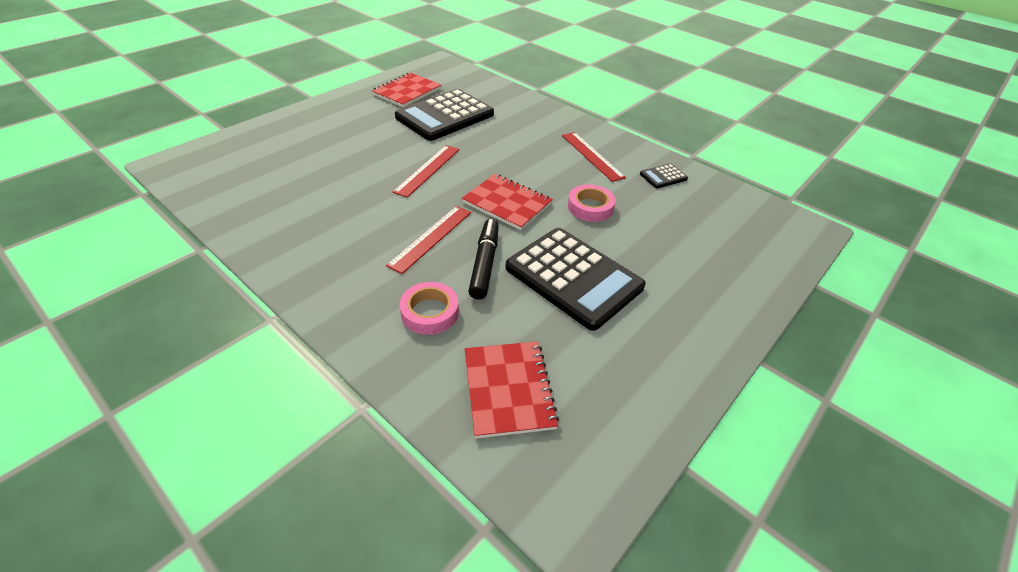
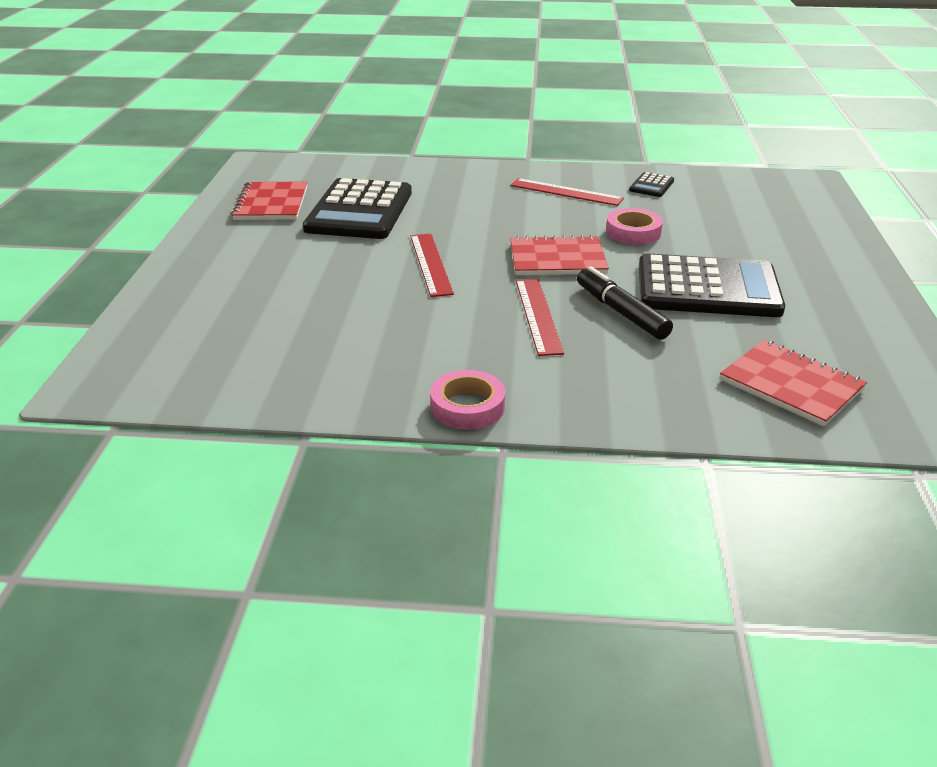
camera: 35 degrees left, 10 degrees down
pink tape [399,282,459,335] -> pink tape moved to [430,370,505,430]

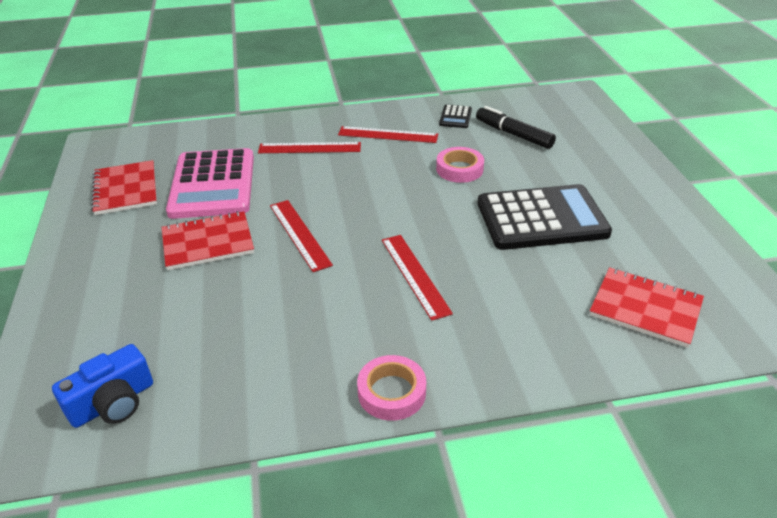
camera: 15 degrees left, 5 degrees up
black calculator [303,178,412,239] -> pink calculator [166,148,254,219]
red notebook [510,235,609,275] -> red notebook moved to [162,211,254,270]
black marker [577,266,673,340] -> black marker moved to [476,106,556,149]
none -> blue camera [52,344,153,428]
none -> red ruler [258,142,361,153]

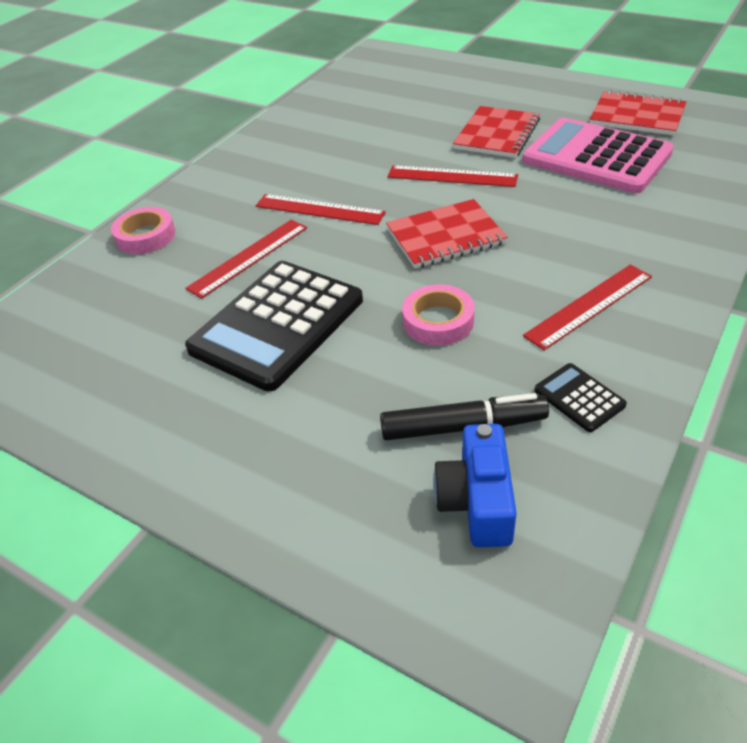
camera: 135 degrees right, 5 degrees up
blue camera [52,344,153,428] -> blue camera moved to [433,424,517,547]
red ruler [258,142,361,153] -> red ruler moved to [185,220,307,299]
pink tape [357,355,426,421] -> pink tape moved to [111,207,176,254]
red notebook [589,267,704,348] -> red notebook moved to [386,199,508,268]

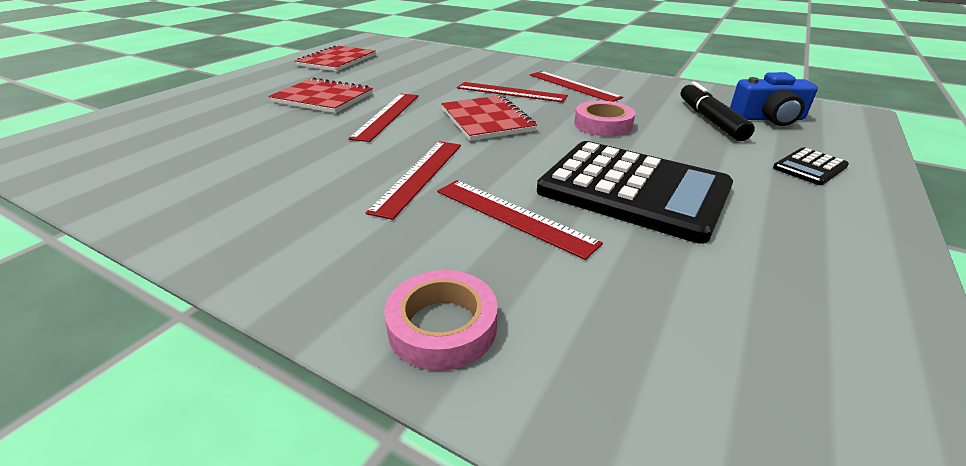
camera: 95 degrees left, 10 degrees down
pink calculator [522,118,674,193] -> none
black calculator [534,363,627,432] -> black calculator moved to [773,147,849,185]
none -> red ruler [457,82,568,102]

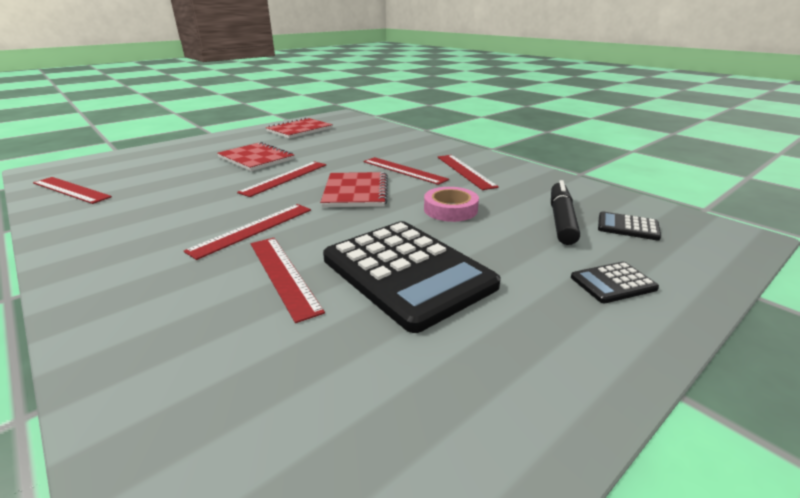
camera: 20 degrees right, 5 degrees down
pink tape [384,270,498,371] -> none
blue camera [730,72,818,126] -> black calculator [598,211,661,240]
none -> red ruler [33,177,112,204]

